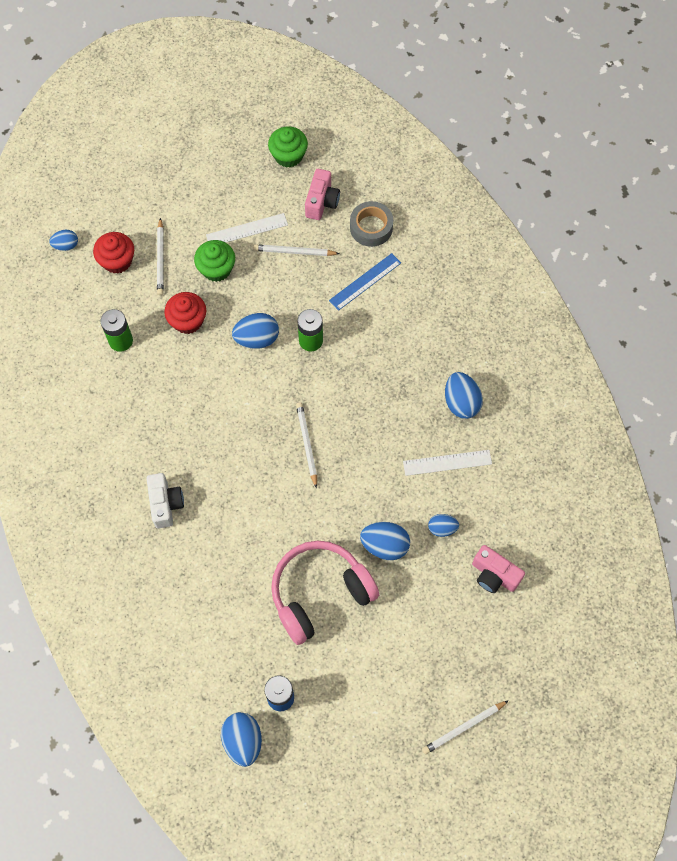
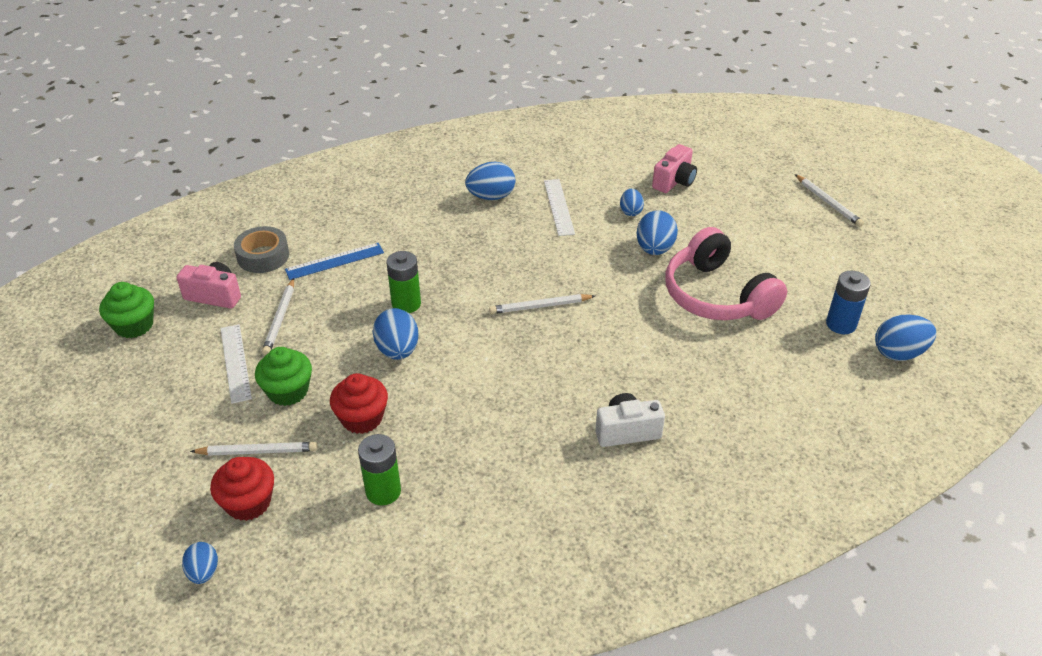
camera: 90 degrees left, 25 degrees down
blue ruler [329,253,401,311] -> blue ruler turned 75 degrees counterclockwise [285,243,384,280]

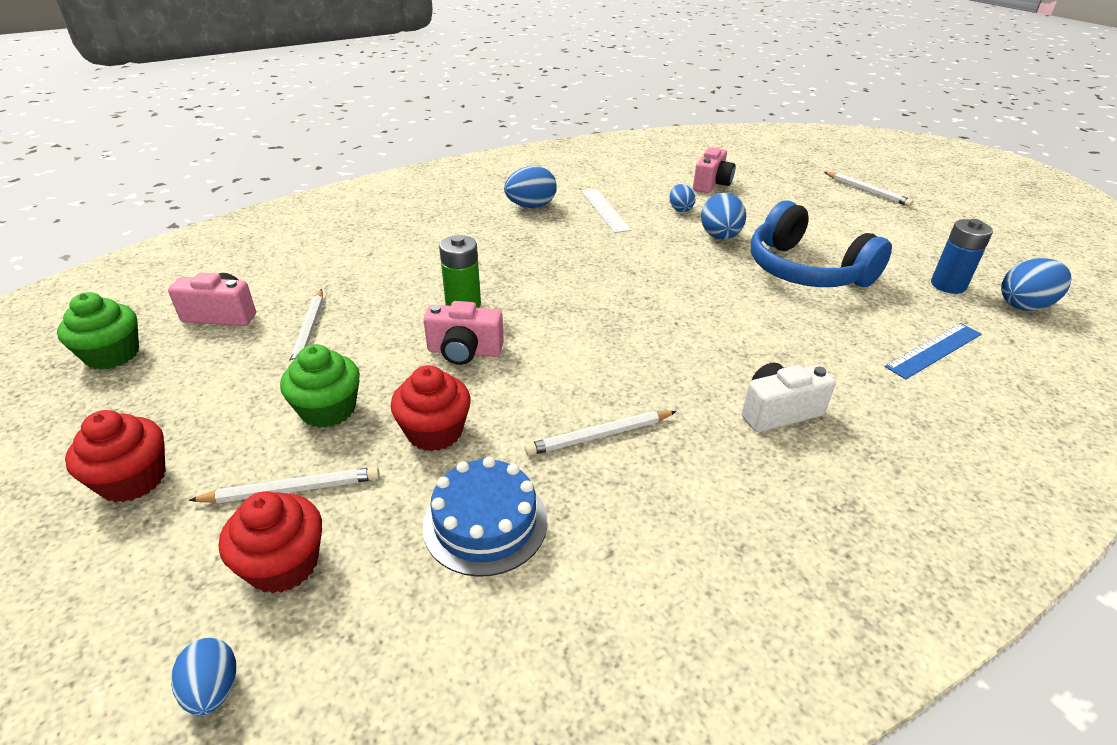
camera: 10 degrees left, 5 degrees down
white ruler [220,324,252,404] -> none
grey tape [234,226,289,273] -> none
blue ruler [285,243,384,280] -> blue ruler moved to [884,323,982,379]
green battery [358,434,401,506] -> blue cake [422,456,548,577]
blue egg [373,308,419,360] -> pink camera [424,301,504,365]
white pencil [489,294,595,314] -> white pencil moved to [525,411,677,456]
pink headphones [666,227,787,320] -> blue headphones [751,200,892,287]
none -> red cupcake [65,410,166,502]

